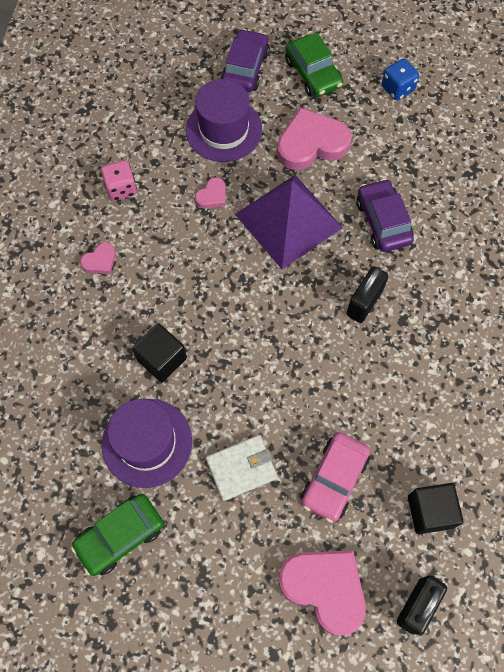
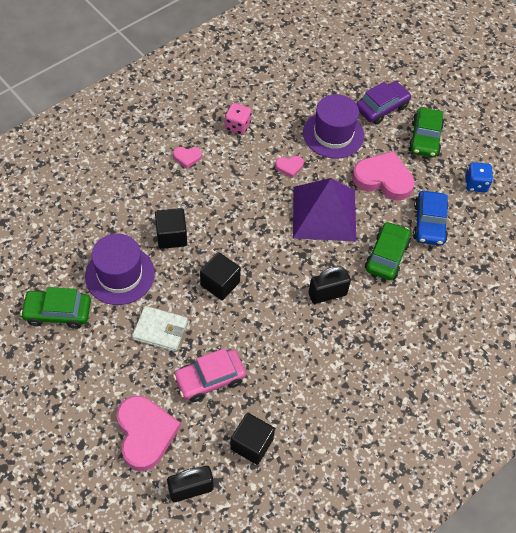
camera: 35 degrees right, 10 degrees down
purple car [356,179,414,252] -> green car [365,221,411,280]
none -> black cube [200,252,241,300]
none -> blue car [413,191,449,246]

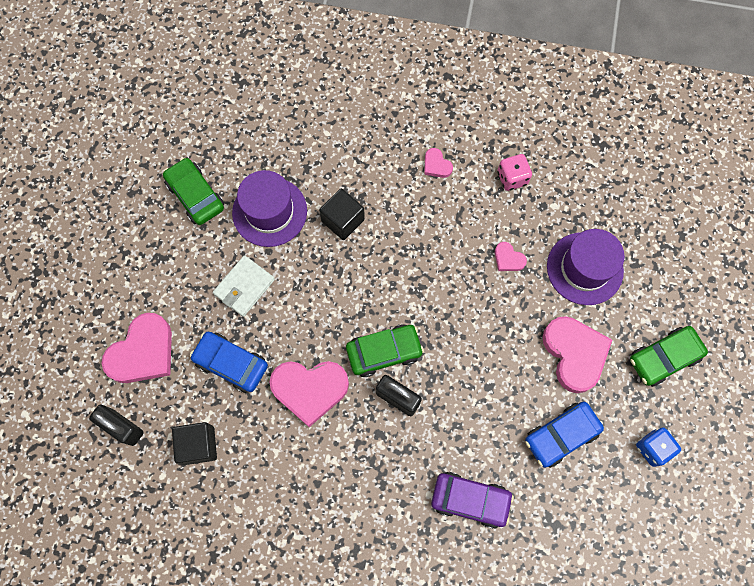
camera: 55 degrees right, 15 degrees up
white wallet [132,306,188,352] -> white wallet turned 60 degrees clockwise [213,255,275,317]
pink car [173,348,246,402] -> blue car [190,332,268,393]
black cube [200,252,241,300] -> none
purple pyramid [293,178,357,242] -> none
purple car [356,81,412,125] -> purple car moved to [431,472,514,529]
green car [365,221,411,280] -> green car moved to [346,325,424,377]
none -> pink heart [270,361,349,427]

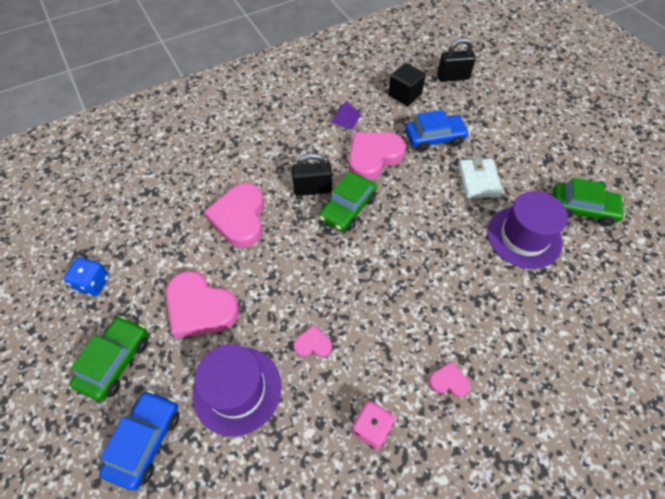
camera: 140 degrees right, 15 degrees down
pink heart [102,313,172,383] -> pink heart moved to [204,183,264,248]
black cube [319,188,365,240] -> none
purple car [431,472,514,529] -> none
blue car [525,401,604,468] -> blue car moved to [99,390,180,491]
none -> purple pyramid [330,101,361,130]

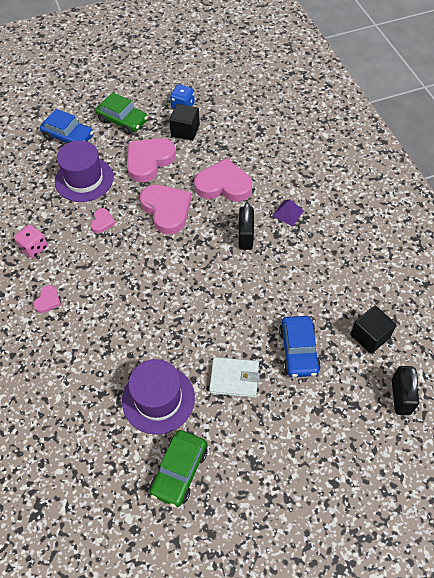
camera: 100 degrees right, 0 degrees up
green car [319,172,377,232] -> none
purple pyramid [330,101,361,130] -> purple pyramid moved to [272,199,304,226]
pink heart [348,132,406,180] -> pink heart moved to [140,185,191,234]
none -> black cube [169,104,200,141]

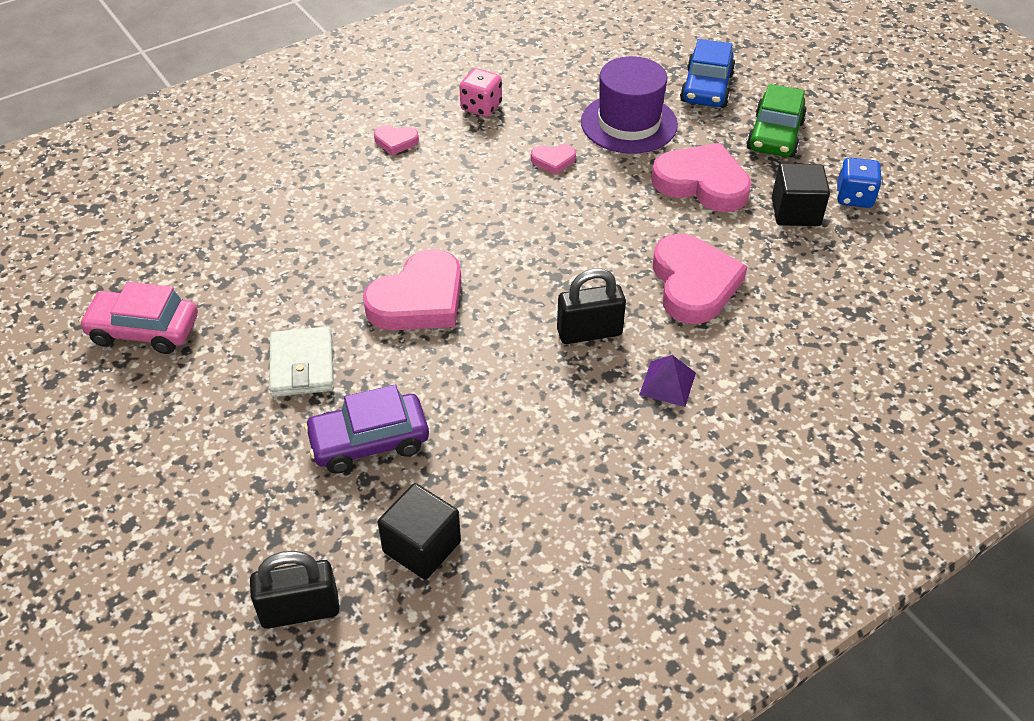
camera: 75 degrees right, 10 degrees down
purple hat [122,359,195,435] -> none
pink heart [140,185,191,234] -> pink heart moved to [363,249,462,330]
green car [150,430,207,507] -> pink car [79,282,198,354]
blue car [279,316,321,377] -> purple car [304,385,429,473]

